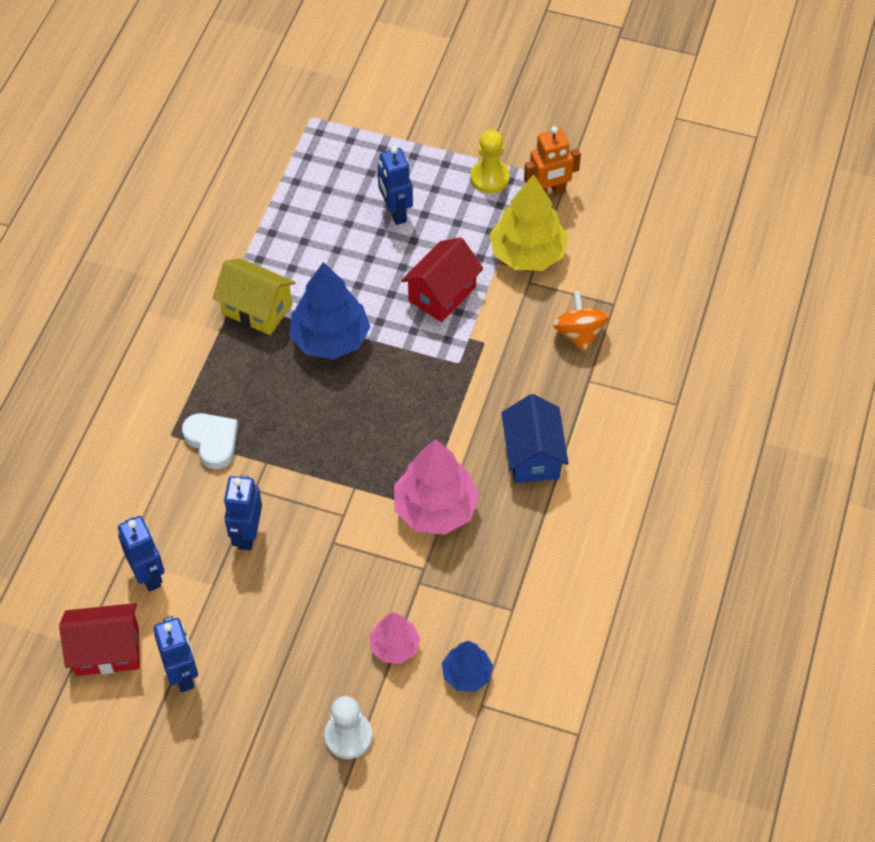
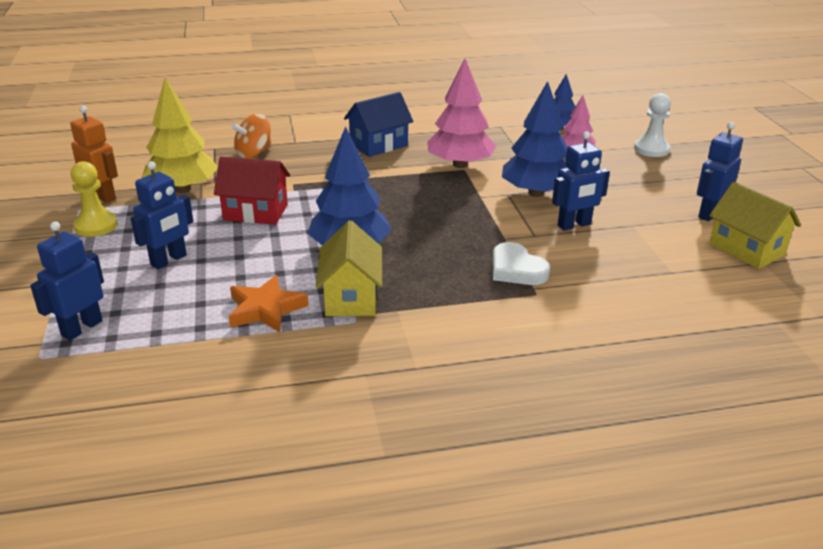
camera: 120 degrees left, 25 degrees down
red house [59,603,140,676] -> yellow house [709,182,801,269]
blue robot [118,516,165,592] -> blue robot moved to [30,222,104,341]
white heart [182,413,238,469] -> white heart turned 60 degrees counterclockwise [493,242,550,285]
none -> orange star [229,275,308,332]
none -> blue tree [502,81,567,197]

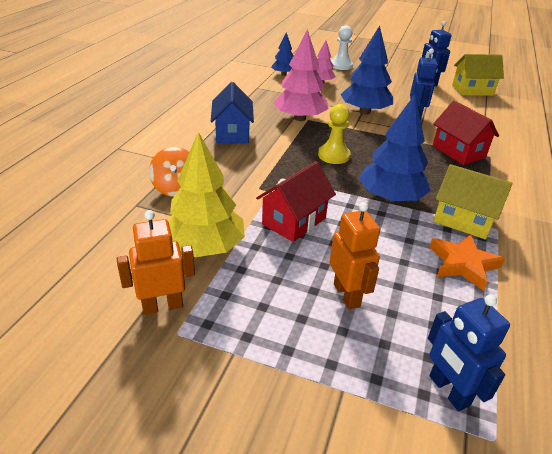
camera: 60 degrees left, 5 degrees up
yellow pawn [71,161,118,237] -> yellow pawn moved to [318,104,351,164]
blue robot [130,161,193,269] -> orange robot [330,202,380,309]
white heart [493,242,550,285] -> red house [433,100,499,165]

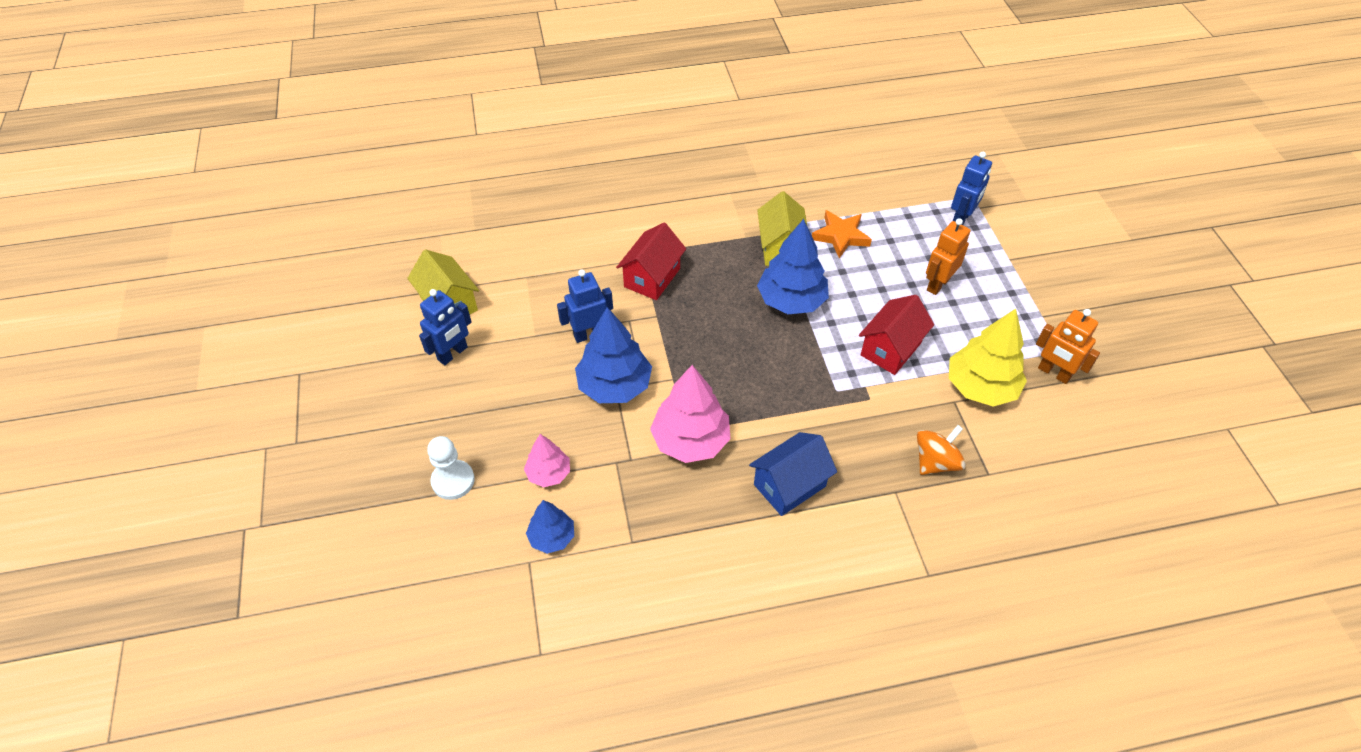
camera: 120 degrees left, 15 degrees up
red house [256,161,336,242] -> red house turned 60 degrees counterclockwise [859,295,934,375]
yellow pawn [318,104,351,164] -> none

